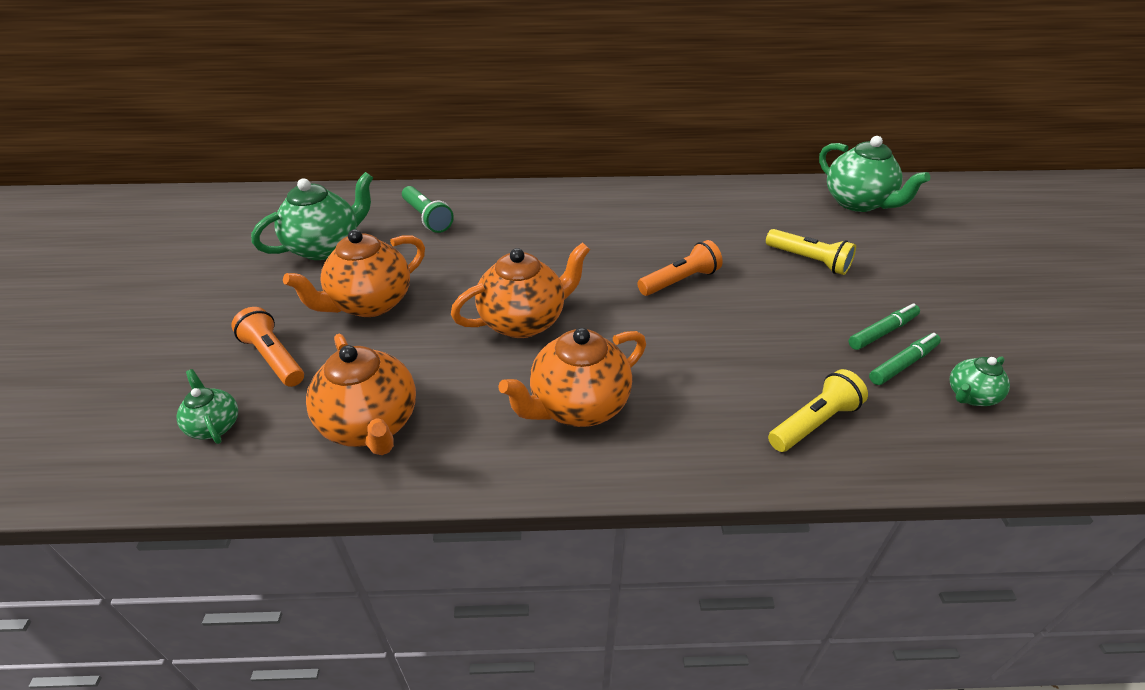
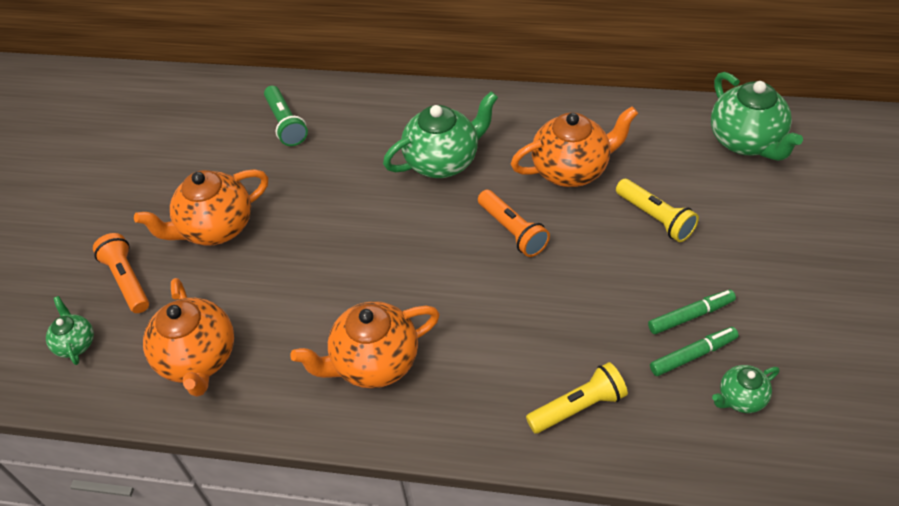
camera: 15 degrees right, 10 degrees up
green teapot [251,172,373,260] -> green teapot moved to [383,91,498,178]
orange teapot [451,242,590,338] -> orange teapot moved to [511,106,638,187]
orange flashlight [637,240,723,296] -> orange flashlight turned 75 degrees clockwise [478,190,550,257]

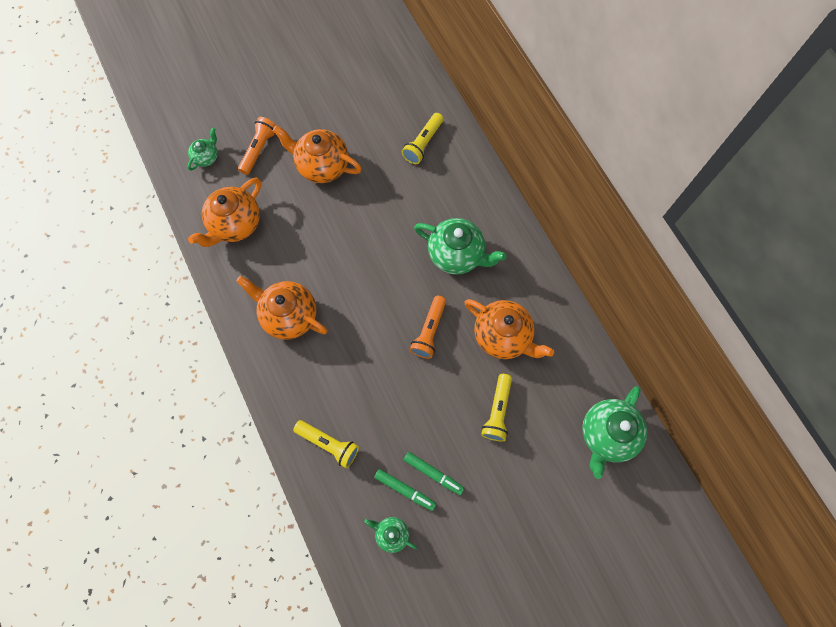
camera: 50 degrees right, 20 degrees up
green flashlight [264,86,308,146] -> yellow flashlight [402,113,443,164]

